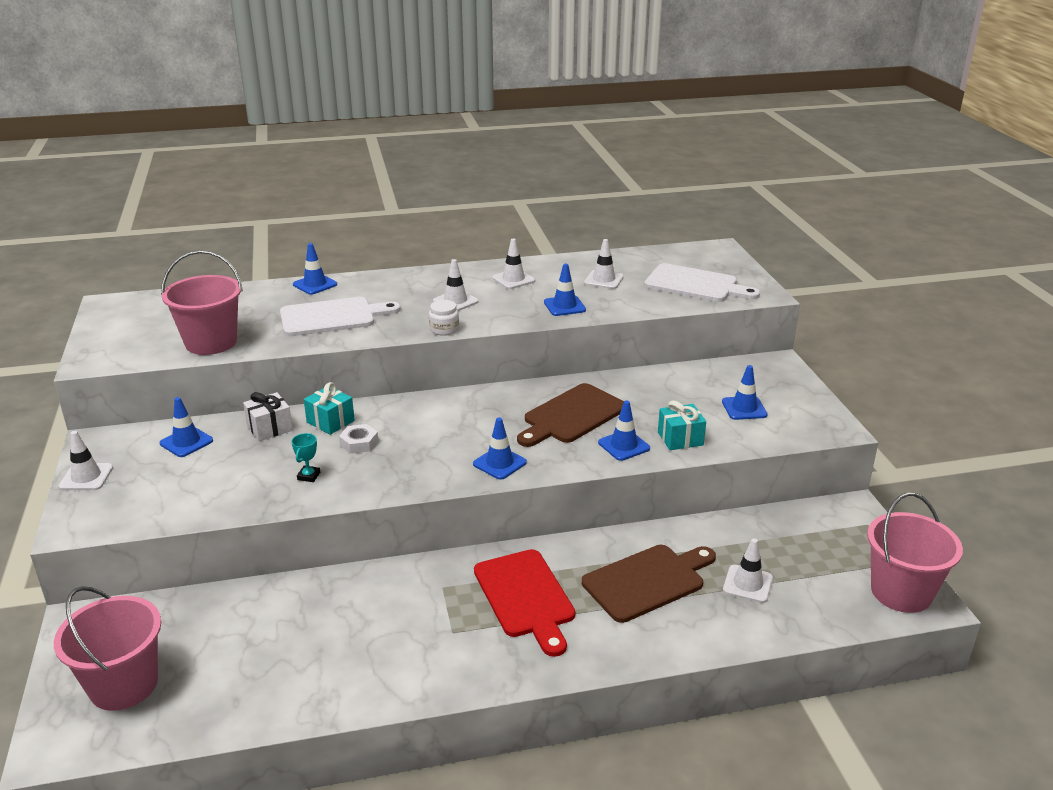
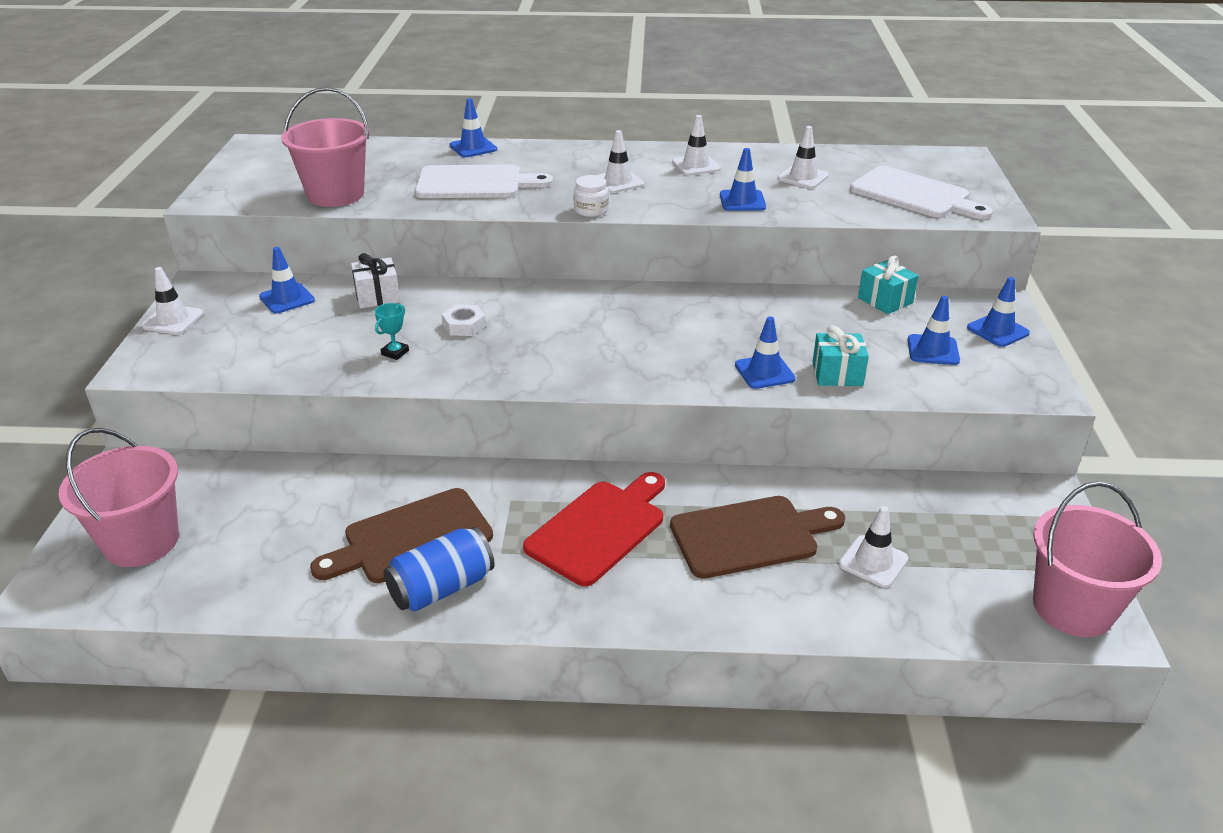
camera: 15 degrees right, 5 degrees up
turquoise gift [304,382,355,435] -> turquoise gift moved to [858,255,919,314]
blue traffic cone [473,418,527,479] -> blue traffic cone moved to [967,277,1030,347]
red cutting board [474,549,575,657] -> red cutting board turned 135 degrees counterclockwise [523,472,665,586]
brown cutting board [517,383,624,447] -> brown cutting board moved to [310,488,493,583]
none -> blue can [384,527,495,611]

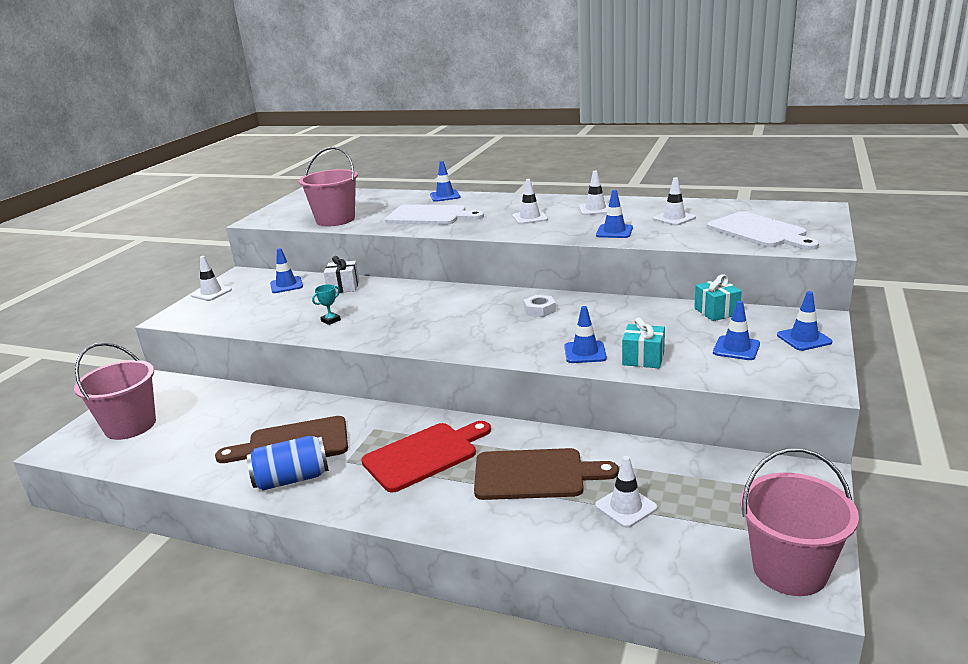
camera: 20 degrees right, 10 degrees down
white nut [442,305,486,336] -> white nut moved to [524,295,556,317]
white jar [574,175,609,217] -> none

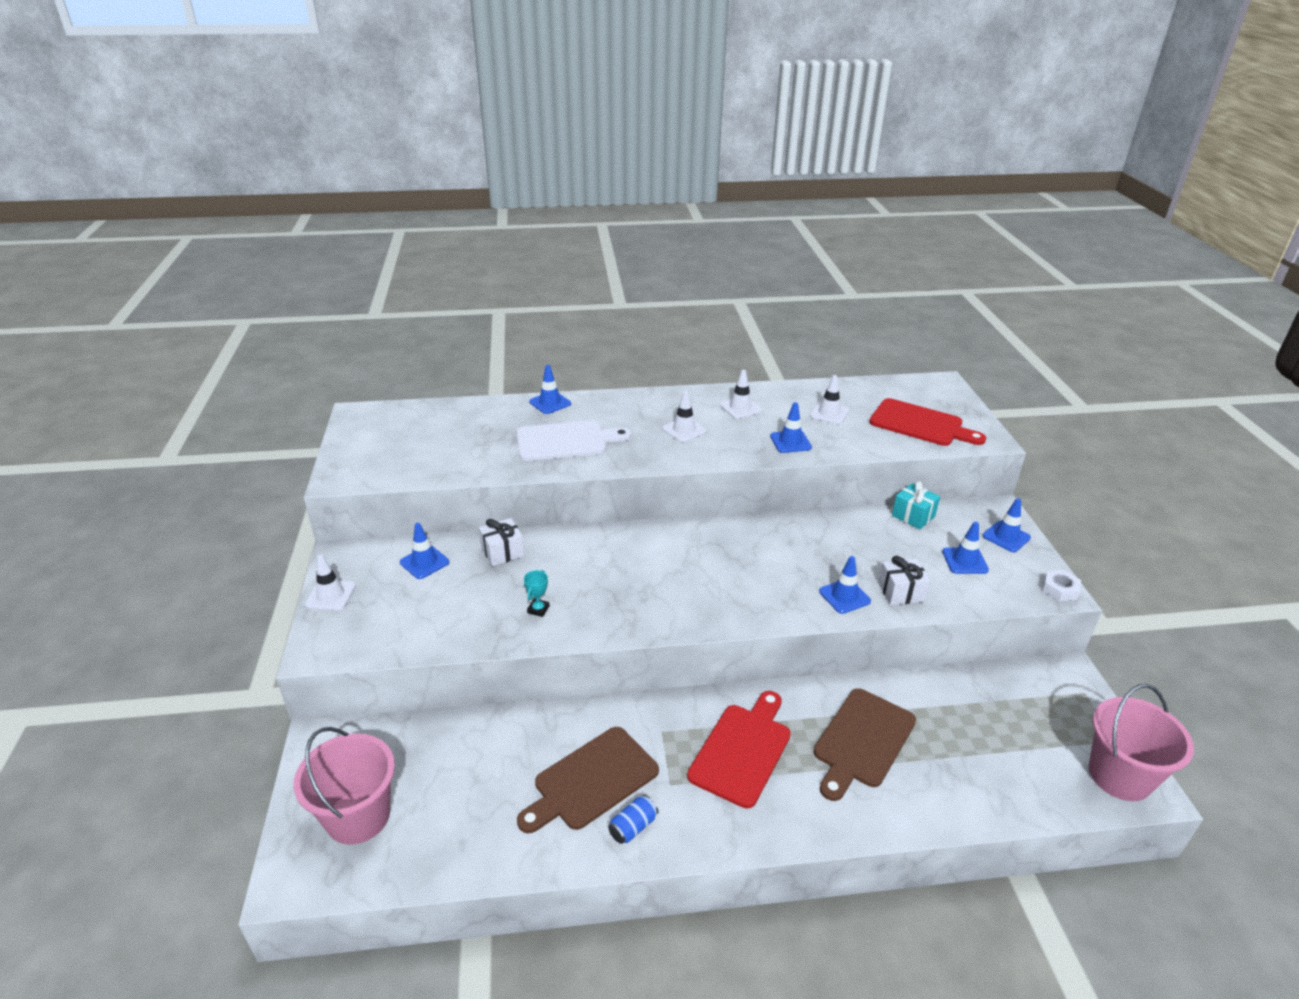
camera: 30 degrees left, 10 degrees up
blue can [247,436,329,490] -> blue can [608,795,658,844], size x0.58
pink bucket [299,147,358,226] -> none
brown cutting board [474,448,619,500] -> brown cutting board turned 150 degrees clockwise [814,688,916,801]
white nut [524,295,556,317] -> white nut moved to [1042,570,1081,601]
white traffic cone [595,456,657,528] -> none
turquoise gift [622,317,665,368] -> white gift [878,556,930,605]
white cutting board [707,212,819,250] -> red cutting board [869,398,986,446]

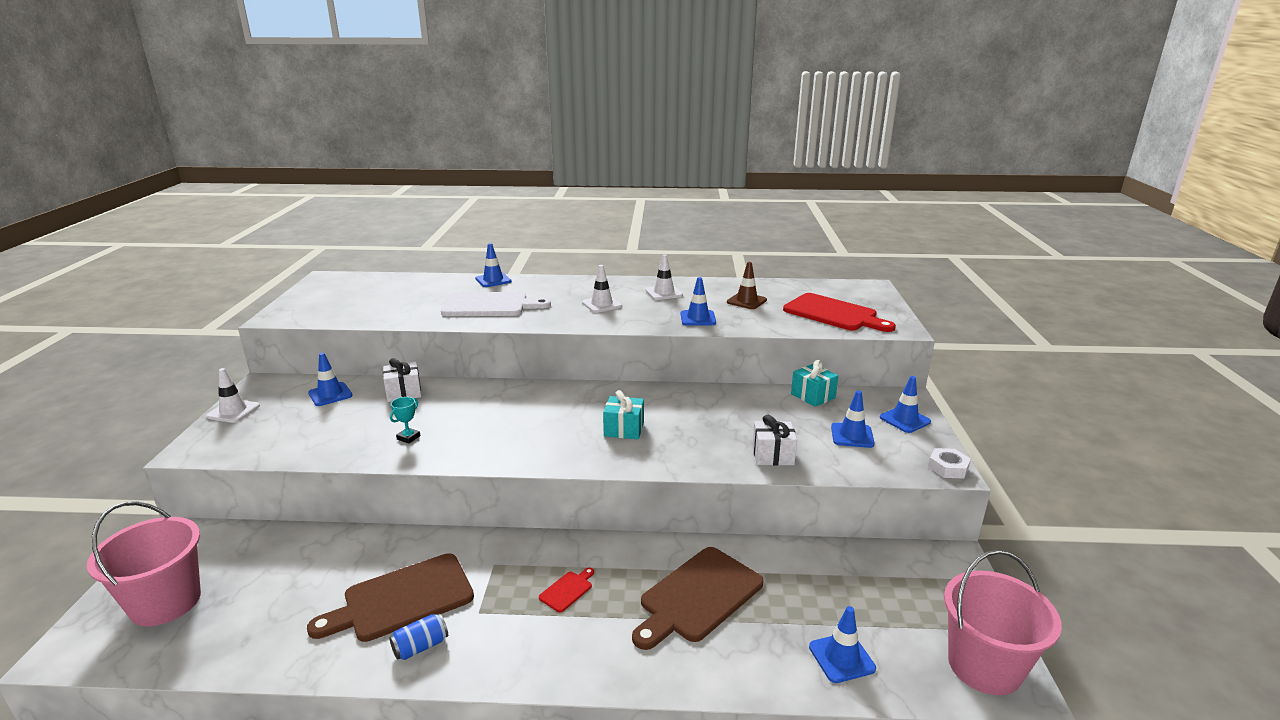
camera: 10 degrees right, 10 degrees down
red cutting board [687,691,791,808] -> red cutting board [539,568,594,612], size x0.43
white traffic cone [810,375,849,425] -> brown traffic cone [727,262,767,309]
blue traffic cone [819,556,871,614] -> blue traffic cone moved to [809,606,876,683]
none -> turquoise gift [603,390,644,439]

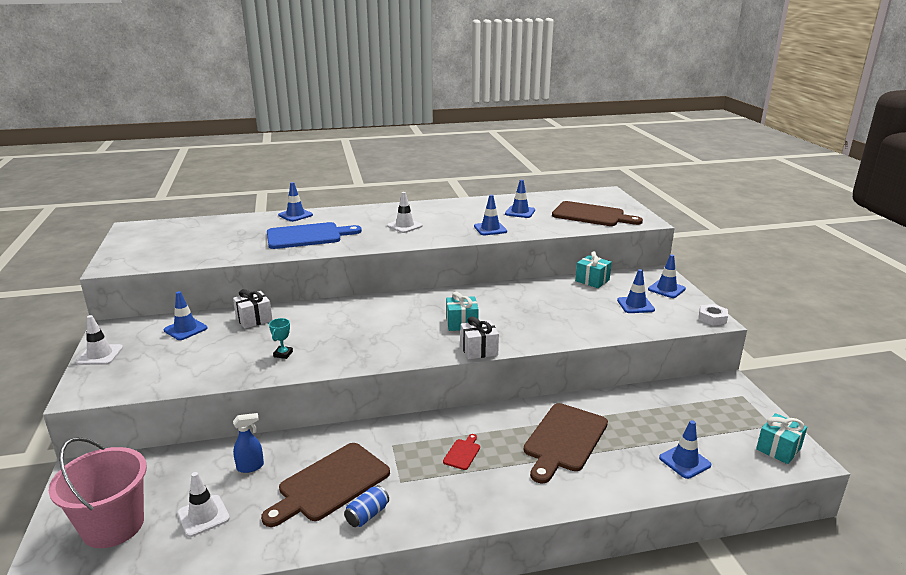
camera: 15 degrees left, 0 degrees up
white cutting board [441,292,551,316] -> blue cutting board [267,222,362,249]
white traffic cone [645,254,683,300] -> white traffic cone moved to [177,472,230,537]
brown traffic cone [727,262,767,309] -> blue traffic cone [505,179,535,218]
white gift [752,415,797,465] -> white gift moved to [461,317,499,359]
red cutting board [783,293,896,332] -> brown cutting board [552,201,643,226]
pink bucket [944,550,1062,695] -> turquoise gift [756,413,807,464]
none -> blue spray bottle [233,413,264,473]

